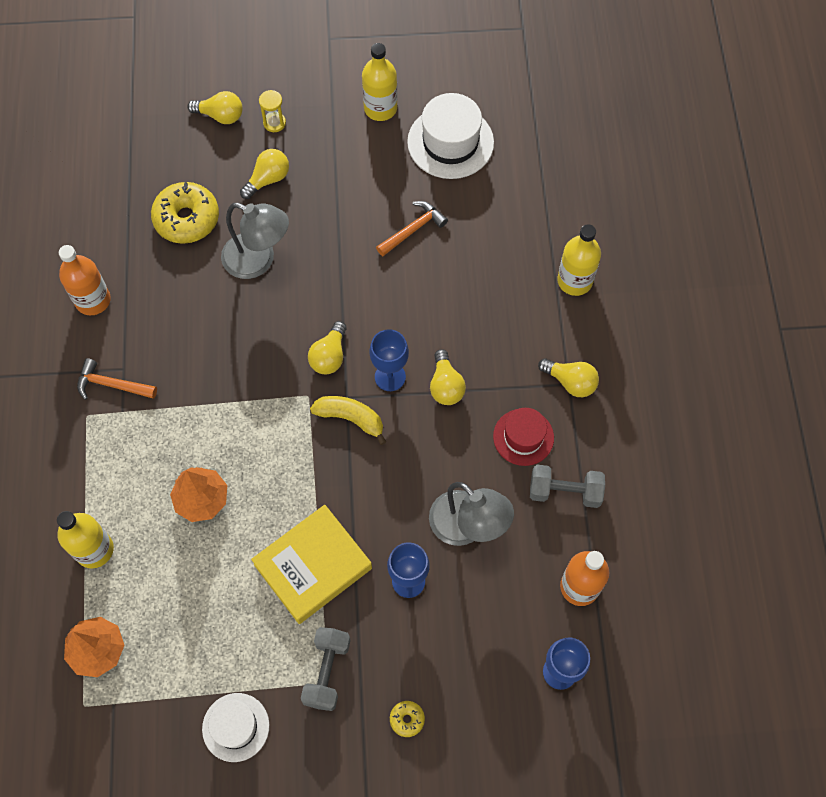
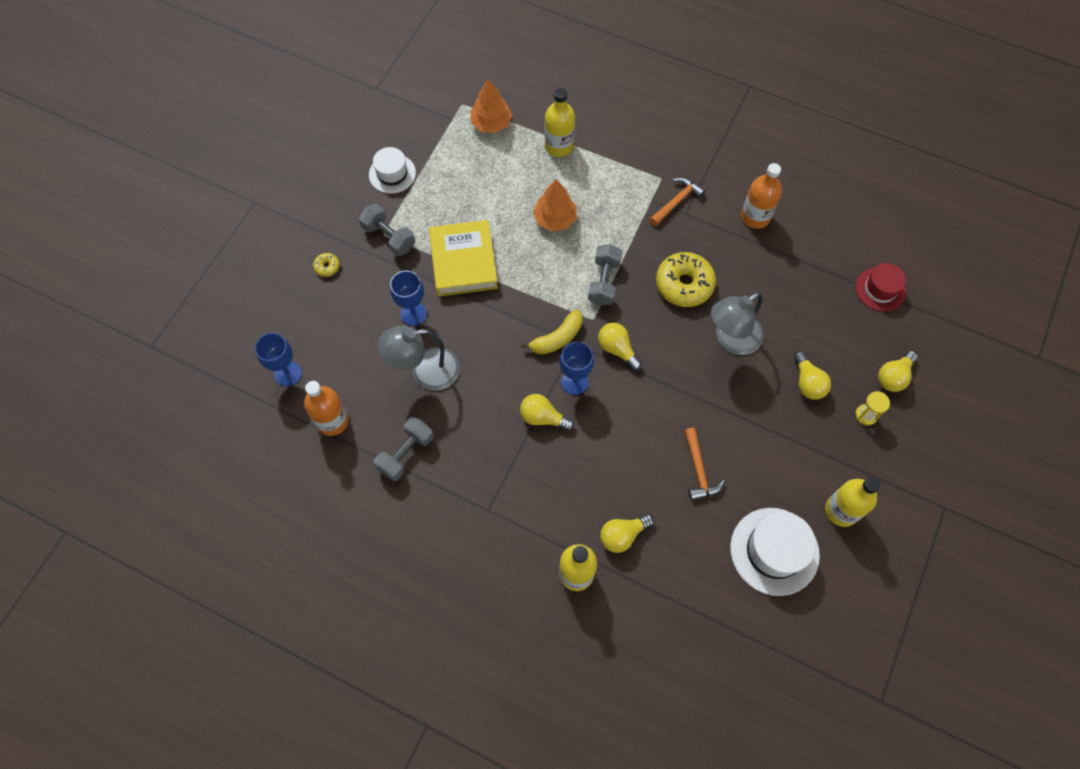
camera: 120 degrees right, 0 degrees up
yellow donut [151,182,219,244] -> yellow donut moved to [656,252,716,307]
red hat [493,408,554,466] -> red hat moved to [856,263,906,312]
yellow light bulb [538,358,599,397] -> yellow light bulb moved to [600,514,654,553]
none -> grey dumbbell [588,244,622,306]

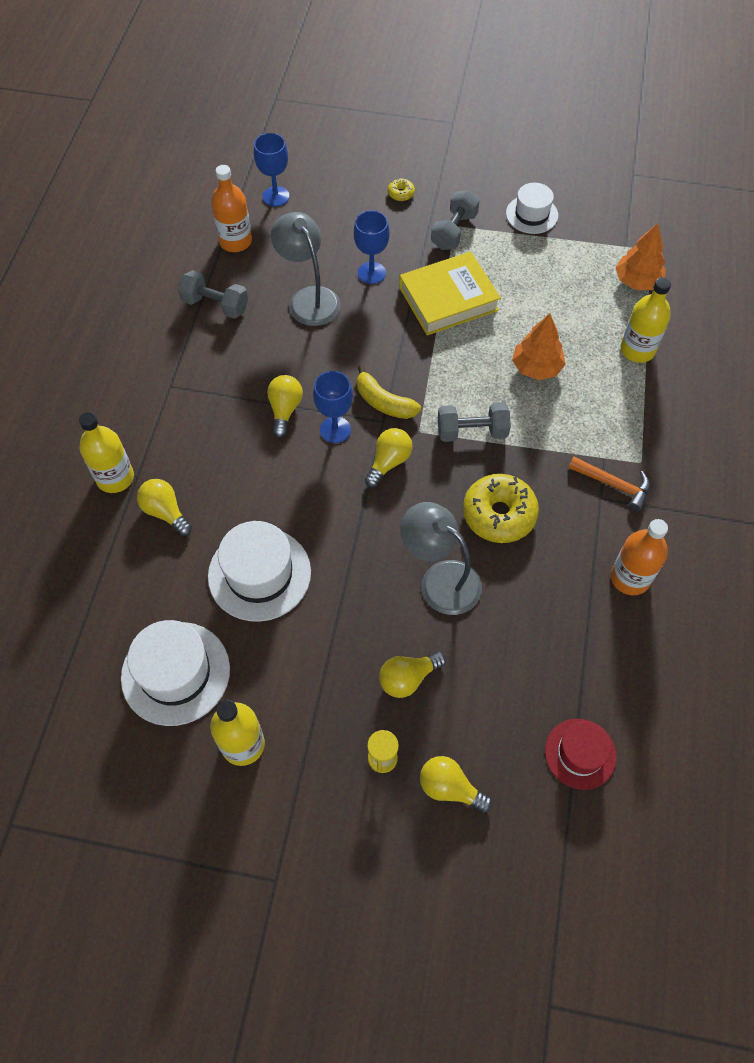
camera: 75 degrees right, 5 degrees down
orange hammer [684,428,725,500] -> white hat [208,521,311,622]

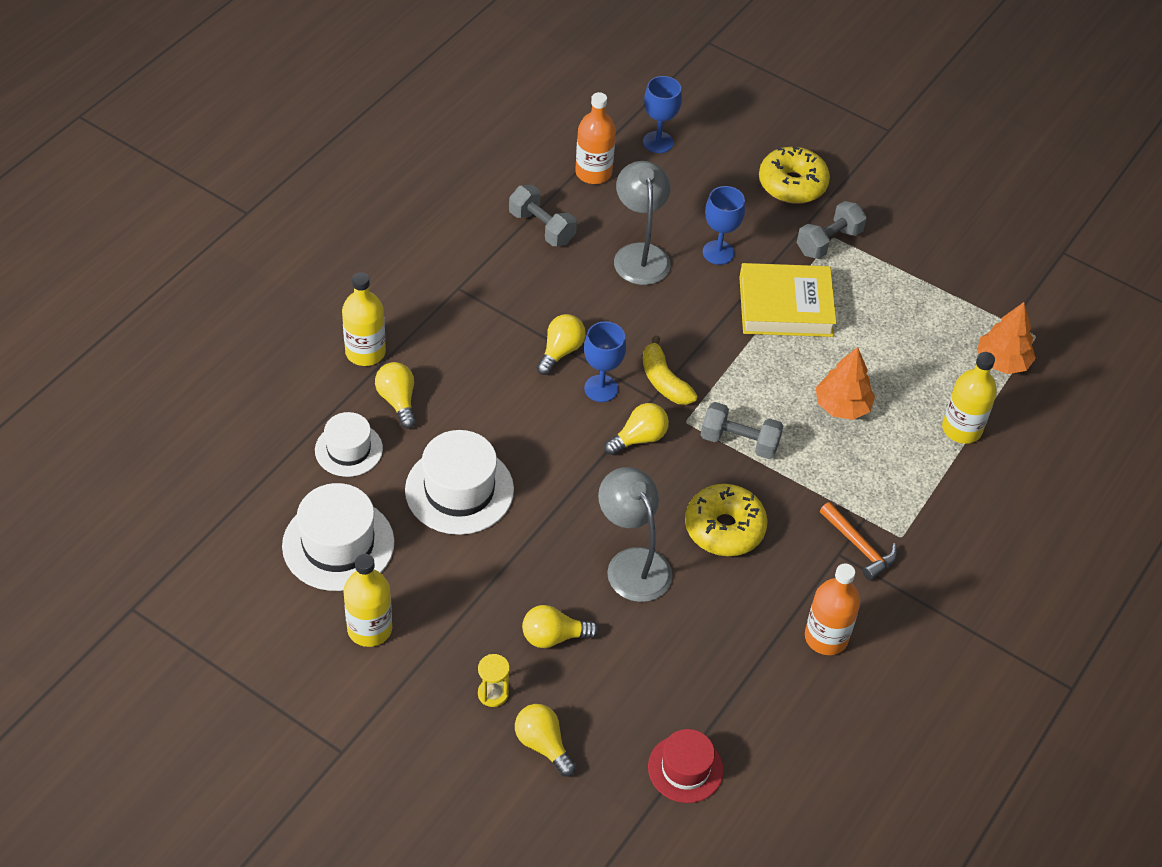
camera: 20 degrees right, 10 degrees down
yellow donut [388,179,415,201] -> yellow donut [759,146,830,204], size x2.26
white hat [506,183,558,234] -> white hat moved to [315,412,383,477]

